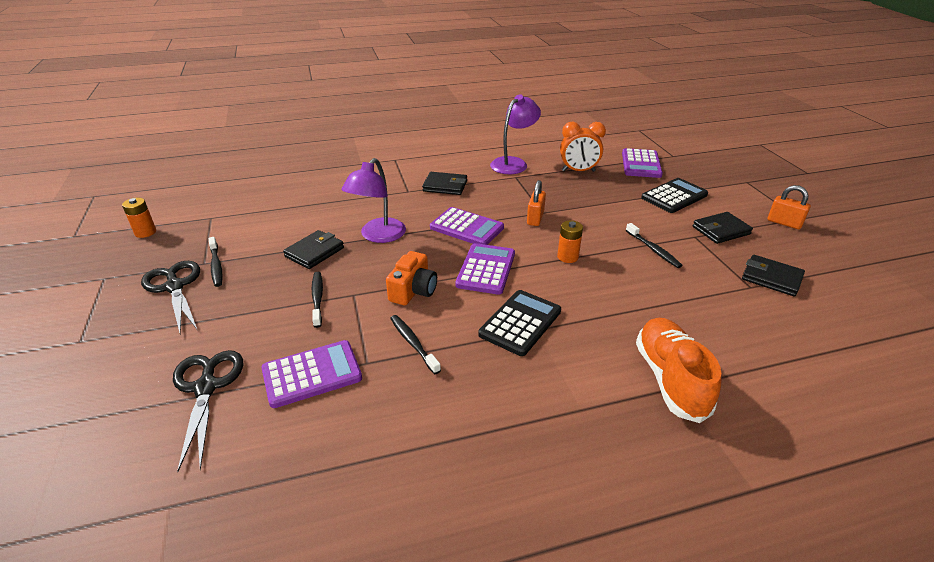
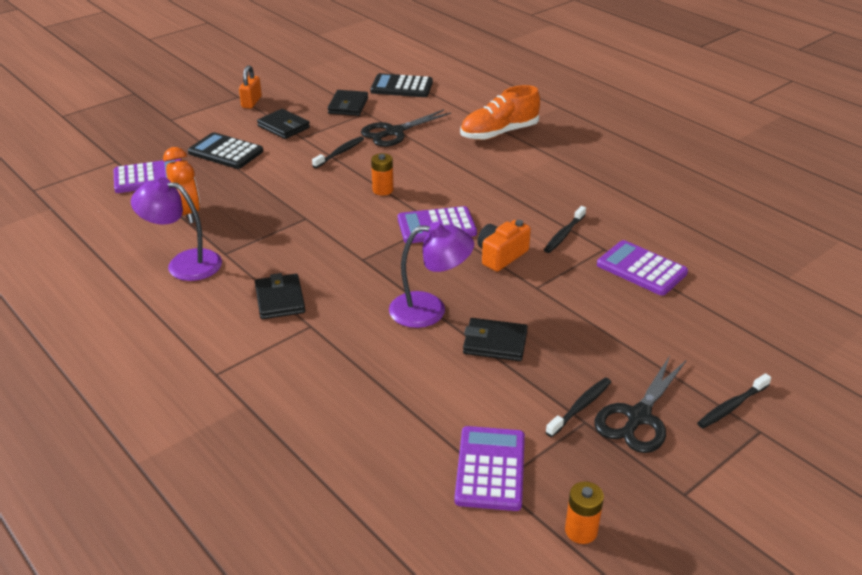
camera: 115 degrees left, 0 degrees up
black scissors [173,350,243,472] -> black scissors moved to [361,109,451,147]
black toothbrush [311,272,323,328] -> black toothbrush moved to [697,373,771,428]
orange camera [386,251,437,305] -> orange camera turned 45 degrees counterclockwise [478,220,531,271]
purple calculator [430,207,504,245] -> purple calculator moved to [455,426,525,511]
black calculator [478,290,561,356] -> black calculator moved to [370,73,433,97]
orange padlock [527,180,546,226] -> none

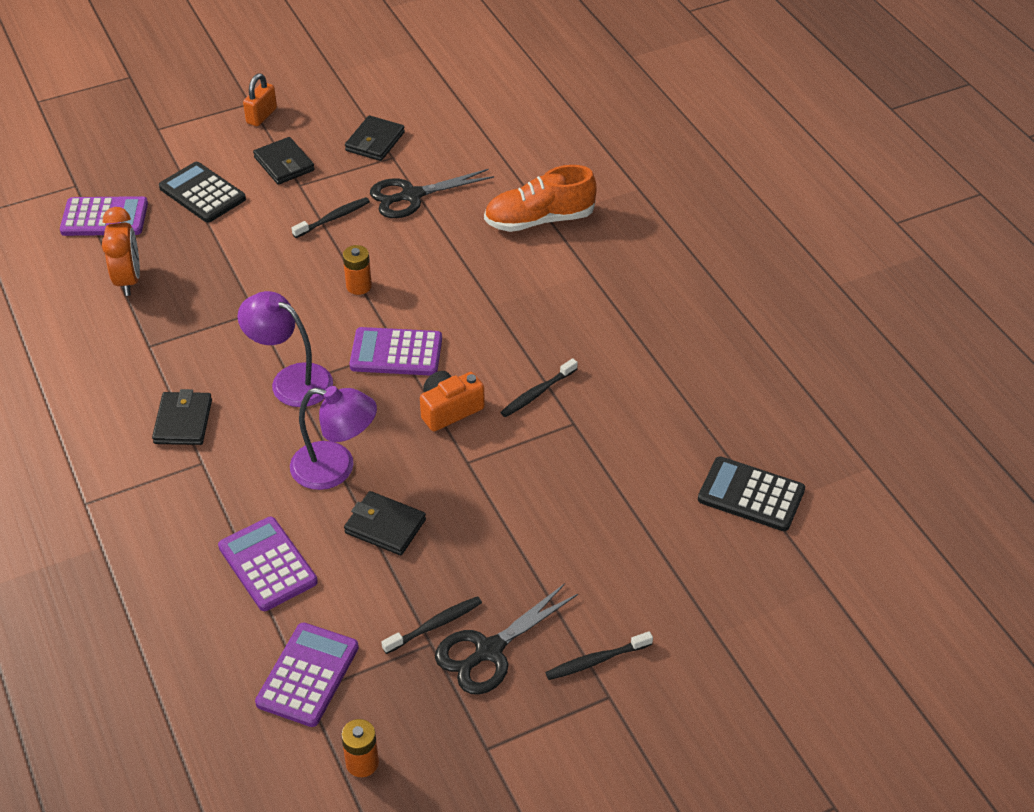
camera: 15 degrees right, 10 degrees up
purple lamp [131,177,222,281] -> purple lamp moved to [237,291,333,407]
black calculator [370,73,433,97] -> black calculator moved to [698,456,805,531]
purple calculator [597,240,688,296] -> purple calculator moved to [218,517,318,611]

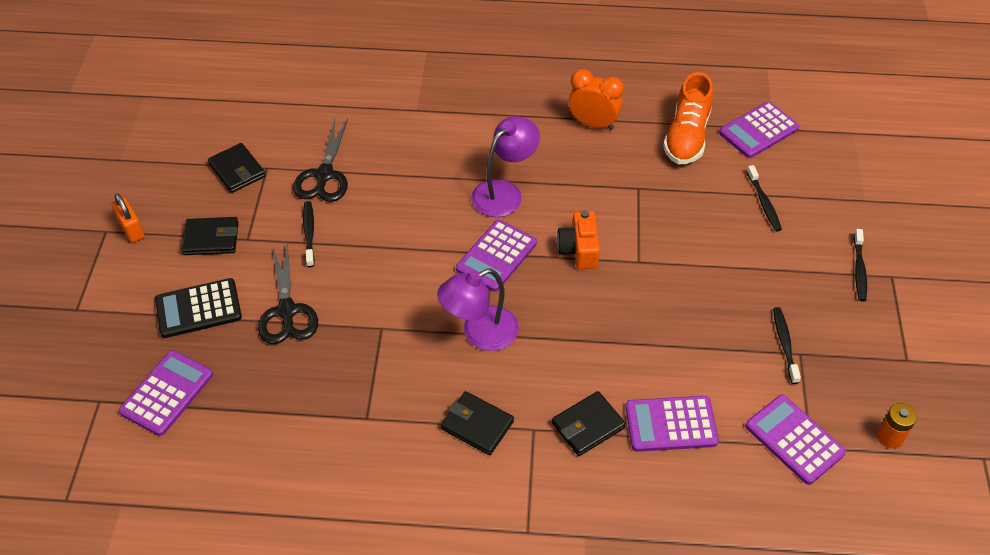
camera: 60 degrees left, 5 degrees up
orange clock [102,207,140,296] -> orange clock moved to [568,69,624,130]
purple lamp [290,386,377,490] -> purple lamp moved to [471,116,540,217]
orange battery [343,245,372,295] -> none
black wallet [344,491,426,555] -> black wallet moved to [552,391,626,456]
black scissors [435,583,578,695] -> black scissors moved to [258,244,318,344]
orange shoe [484,165,597,232] -> orange shoe moved to [663,72,713,164]
black toothbrush [501,358,578,417] -> black toothbrush moved to [747,165,782,231]
black calculator [698,456,805,531] -> purple calculator [719,102,799,158]

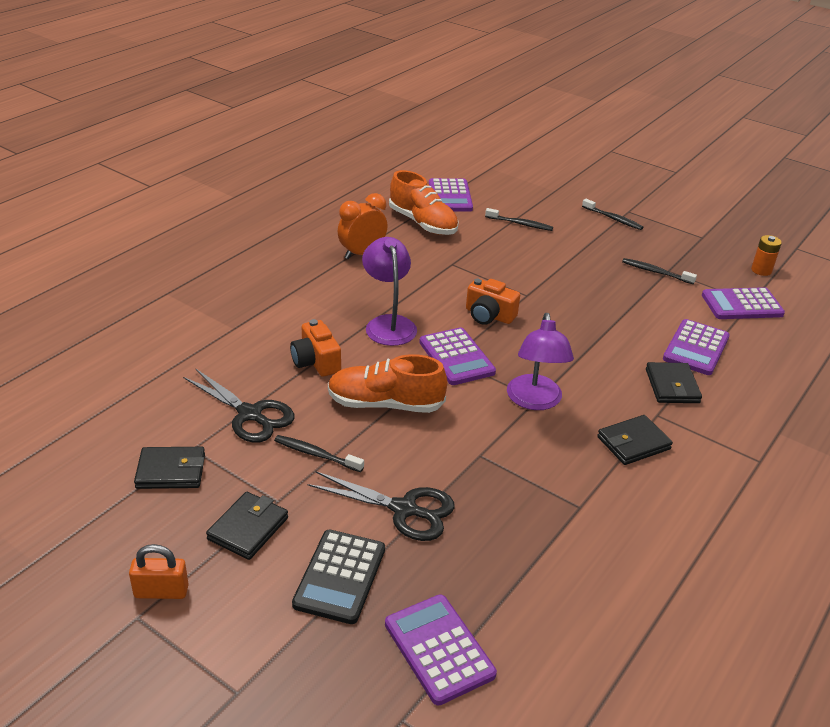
camera: 60 degrees left, 15 degrees down
none -> orange camera [290,319,341,377]
none -> orange shoe [328,354,447,413]

